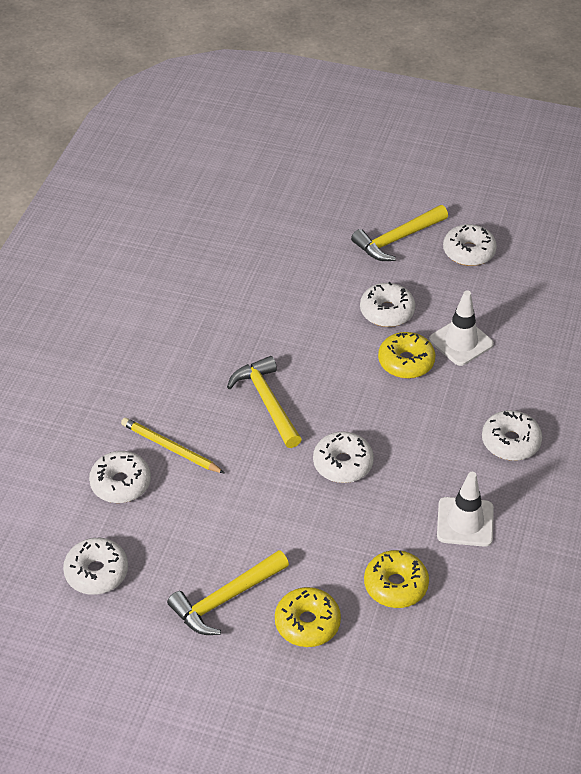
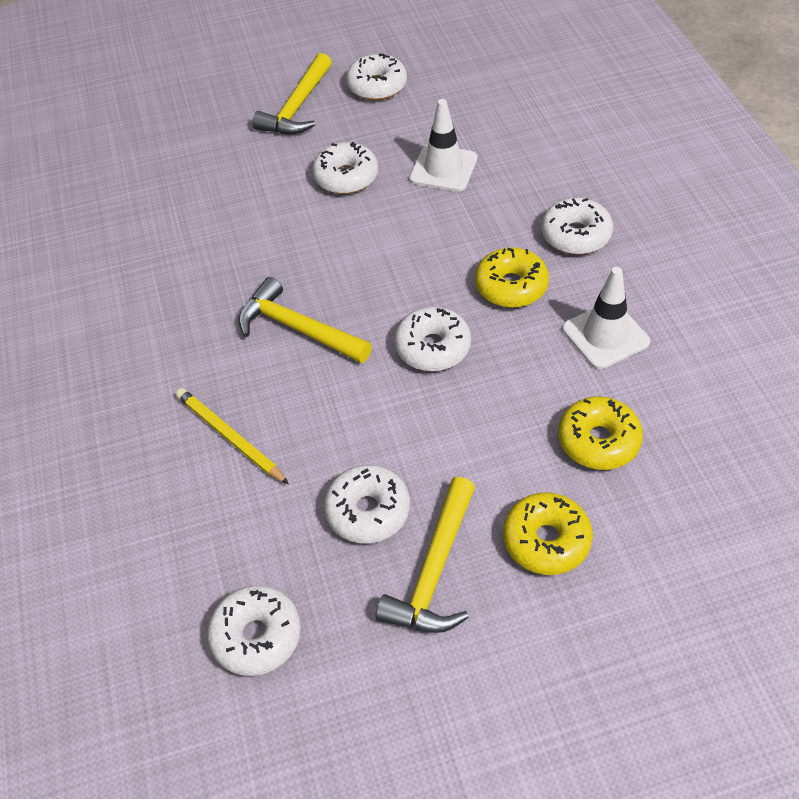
camera: 30 degrees left, 5 degrees up
white donut [89,451,151,503] -> white donut moved to [324,465,410,544]
yellow pencil [121,418,225,474] -> yellow pencil turned 45 degrees clockwise [176,388,289,484]
yellow donut [378,332,436,379] -> yellow donut moved to [475,247,549,308]

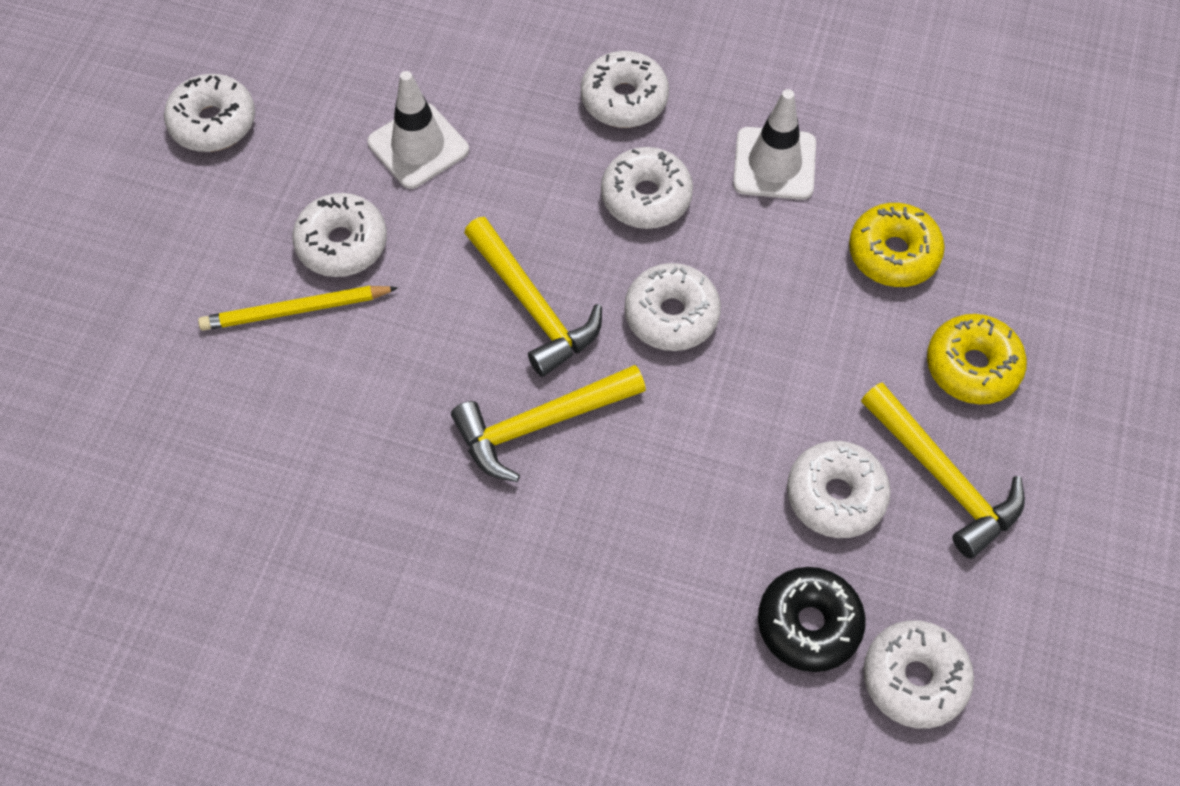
camera: 60 degrees left, 10 degrees up
yellow pencil [176,388,289,484] -> yellow pencil moved to [198,286,398,331]
yellow hammer [252,53,332,134] -> yellow hammer moved to [464,217,602,377]
yellow donut [475,247,549,308] -> white donut [601,147,693,229]
none -> black donut [758,567,866,672]

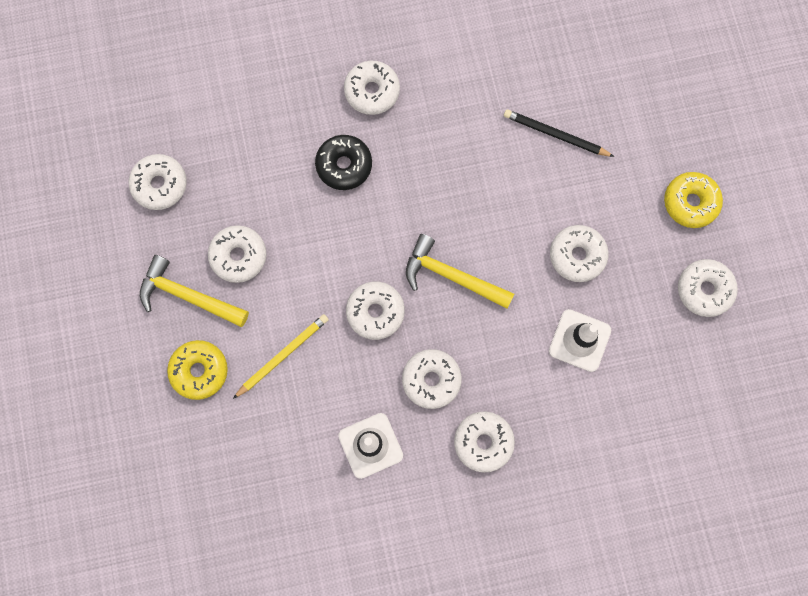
camera: 150 degrees right, 15 degrees up
yellow pencil [198,286,398,331] -> yellow pencil moved to [233,314,329,399]
yellow hammer [451,365,646,482] -> none
black donut [758,567,866,672] -> black donut moved to [315,135,372,190]
yellow donut [849,203,945,287] -> yellow donut moved to [664,172,723,228]
none -> white donut [344,61,400,115]
none -> black pencil [504,109,614,157]

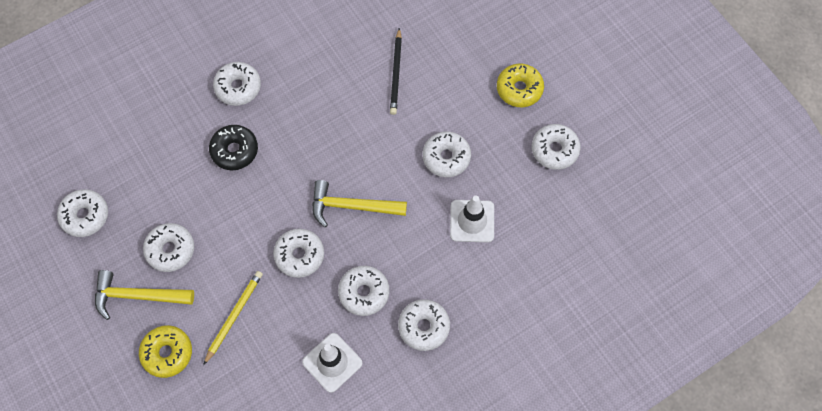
camera: 20 degrees left, 10 degrees down
black pencil [504,109,614,157] -> black pencil turned 90 degrees counterclockwise [390,28,402,115]

